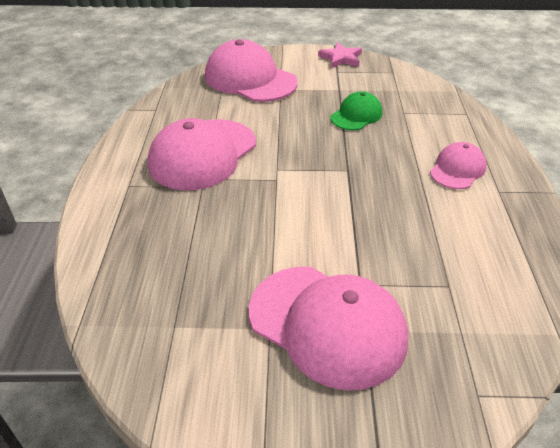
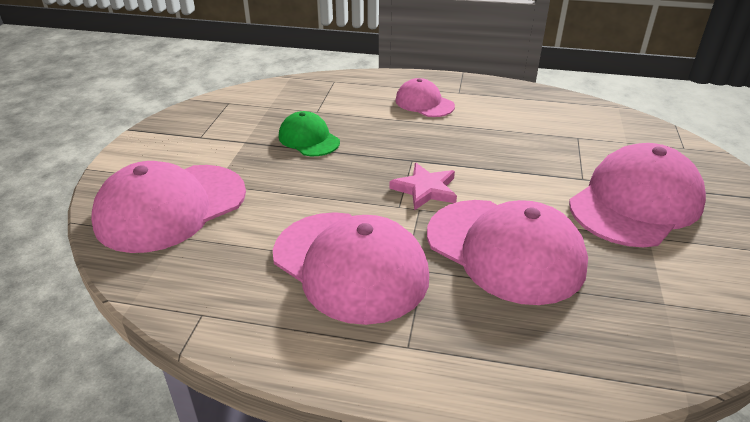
camera: 80 degrees left, 5 degrees down
pink star [318,42,362,68] -> pink star moved to [390,163,457,210]
none -> pink cap [427,200,588,305]

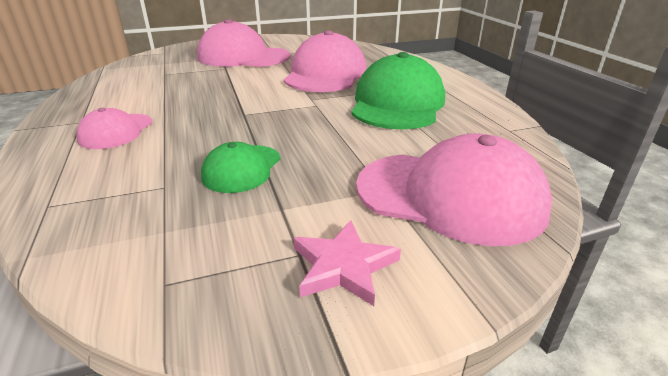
camera: 120 degrees left, 5 degrees down
pink cap [273,212,429,325] -> green cap [352,52,445,129]
pink star [390,163,457,210] -> pink star moved to [294,220,401,306]

